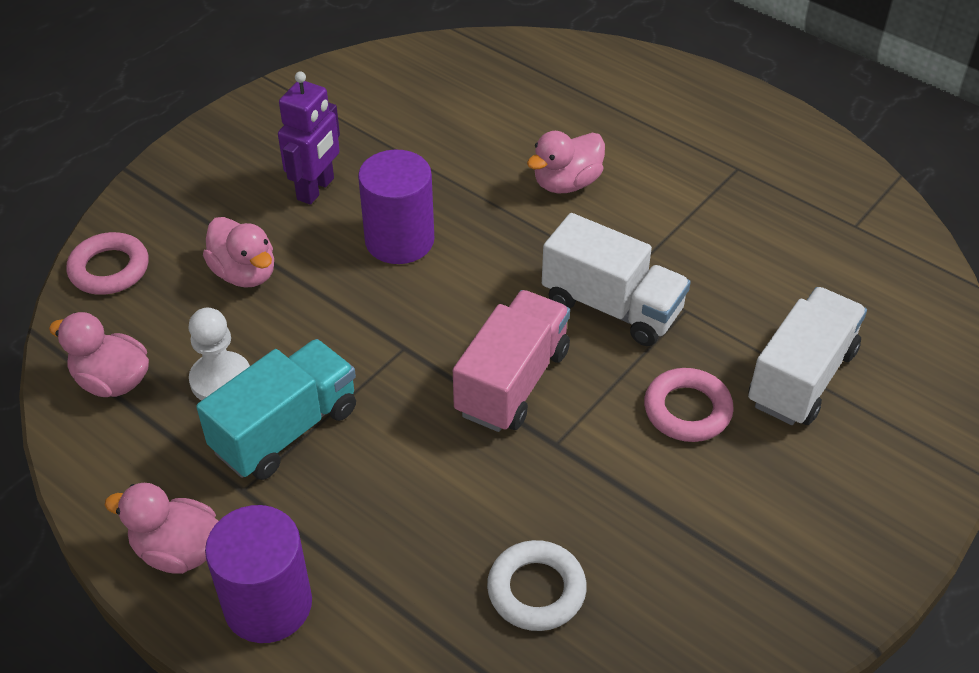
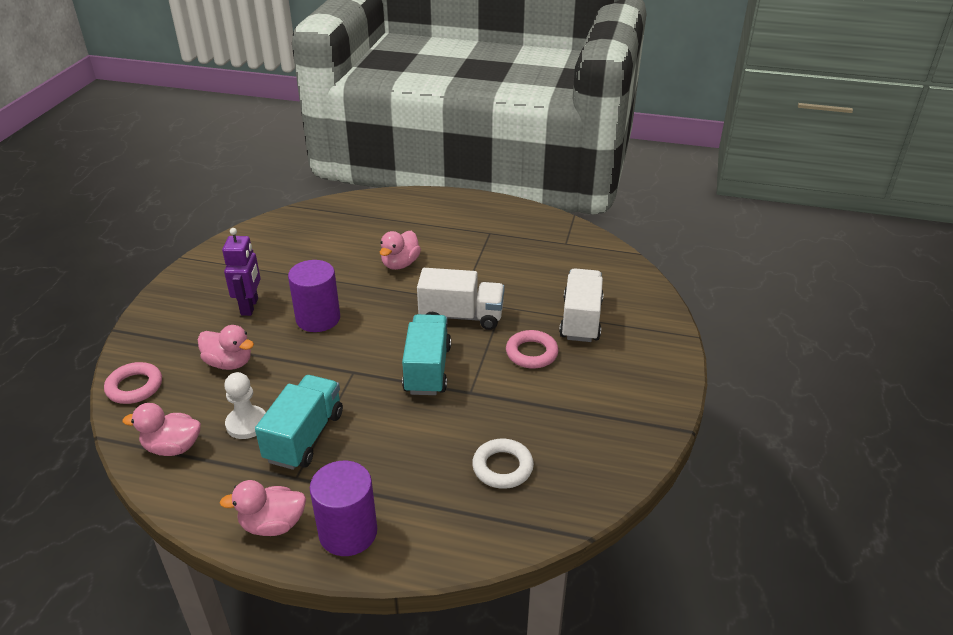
camera: 25 degrees left, 10 degrees down
pink truck [453,290,570,432] -> turquoise truck [402,314,451,395]

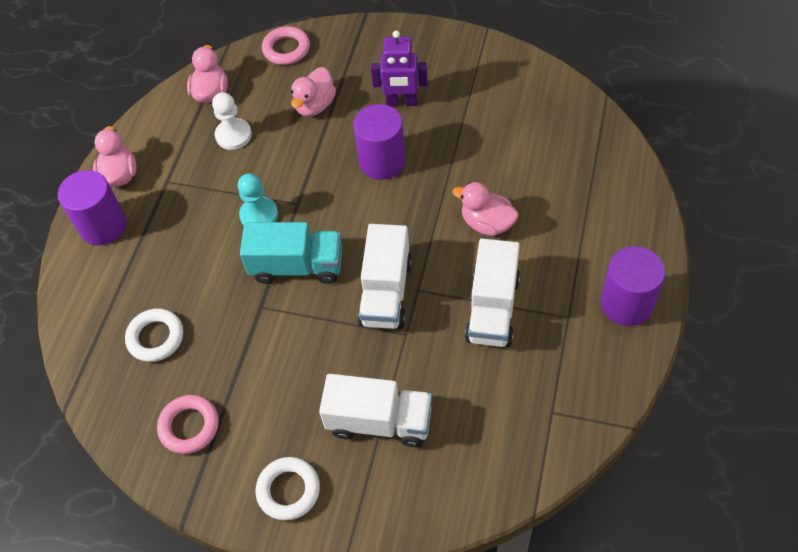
camera: 95 degrees right, 20 degrees up
turquoise truck [255,375,343,470] -> none
pink ring [506,330,559,369] -> pink ring moved to [157,395,219,454]
none -> turquoise pawn [238,174,278,226]
none -> white ring [256,457,320,520]
none -> white truck [465,239,520,347]
none -> purple cylinder [601,246,665,326]

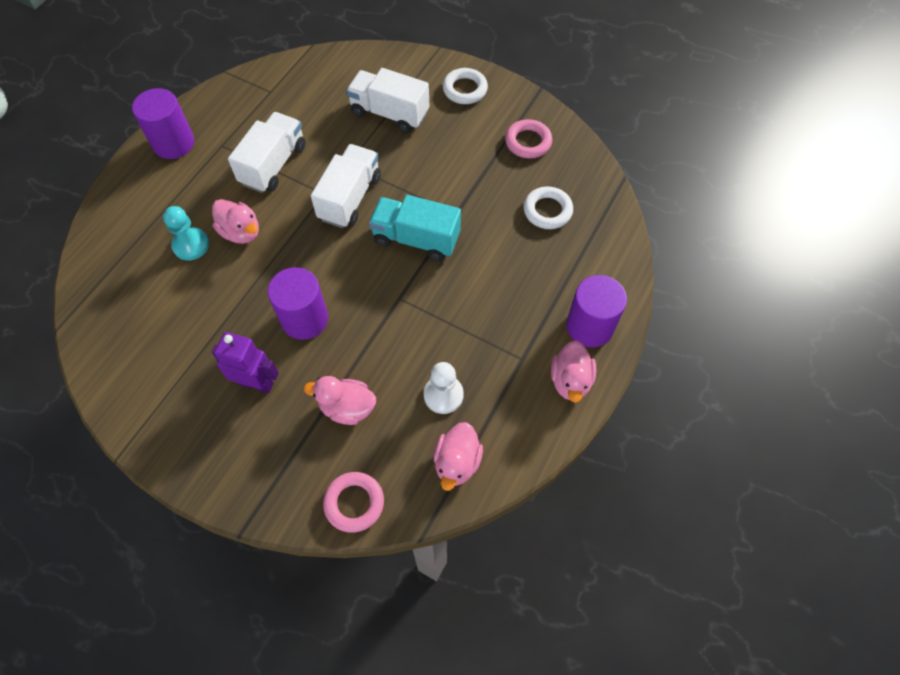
camera: 170 degrees left, 5 degrees up
turquoise pawn [238,174,278,226] -> turquoise pawn moved to [163,206,209,260]
pink duck [291,67,336,116] -> pink duck turned 120 degrees counterclockwise [304,376,376,425]

